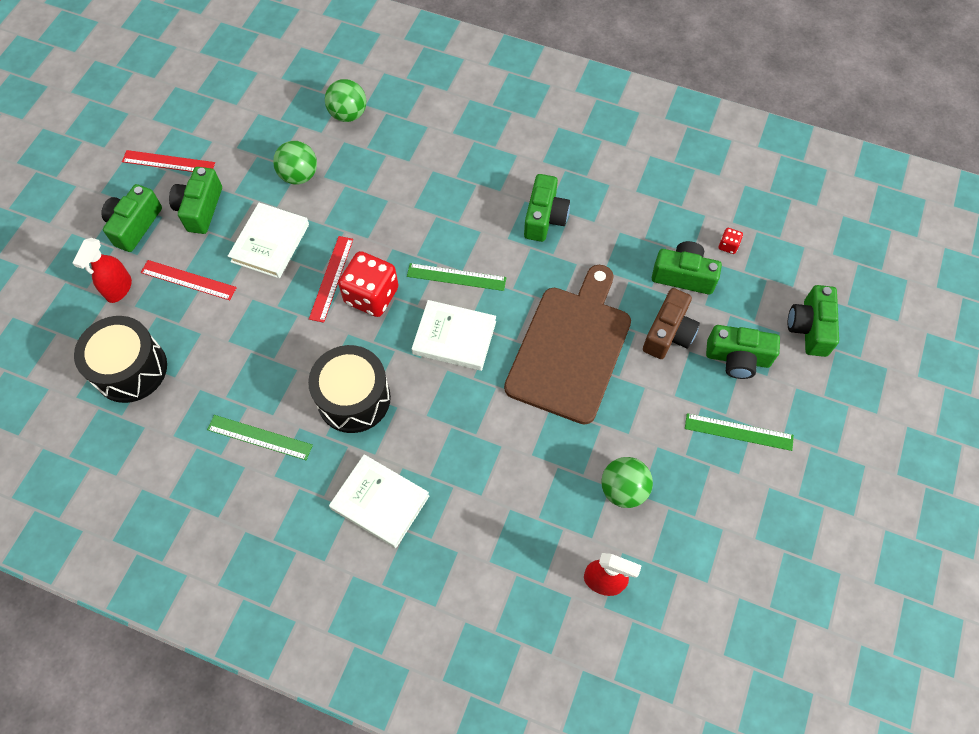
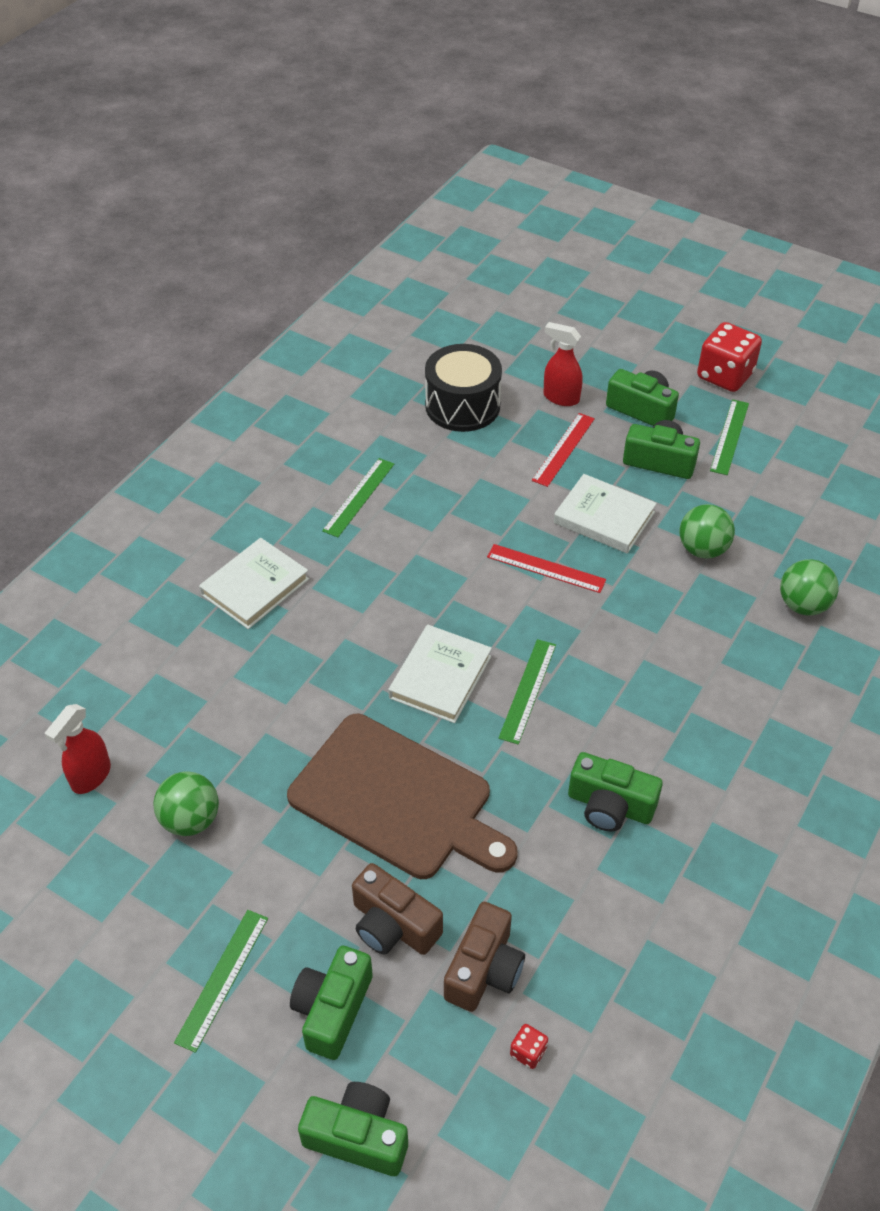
camera: 100 degrees right, 15 degrees down
red ruler [122,150,215,172] -> green ruler [710,399,749,475]
black drum [308,345,391,433] -> none
red dice [338,251,398,317] -> red dice moved to [697,322,762,392]
green camera [652,241,722,295] -> brown camera [444,902,525,1012]

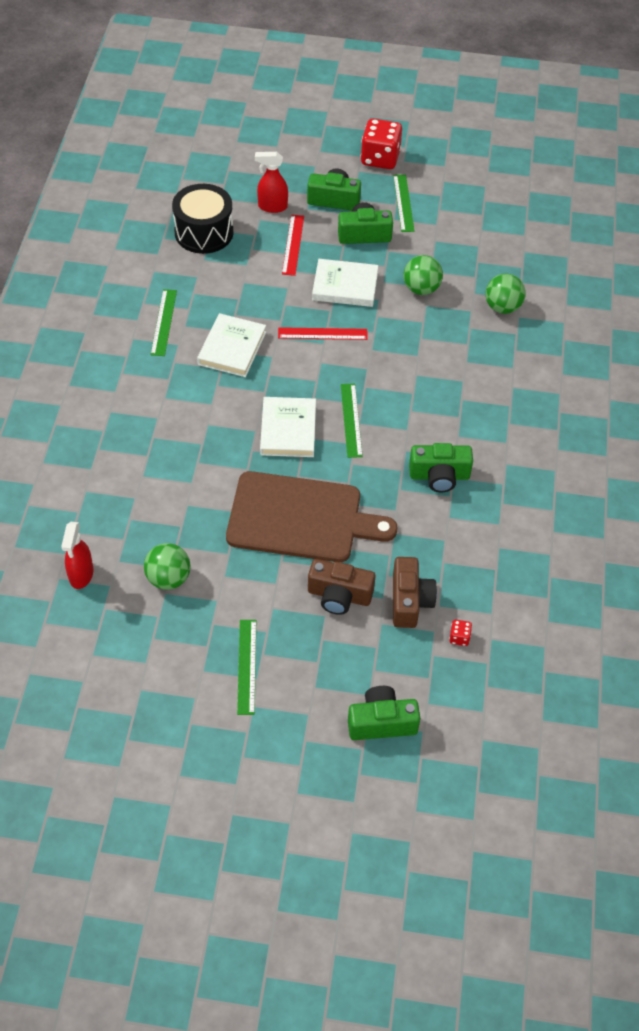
camera: 25 degrees left, 5 degrees up
white book [199,538,309,629] -> white book moved to [197,313,266,377]
green camera [290,946,373,1060] -> none

